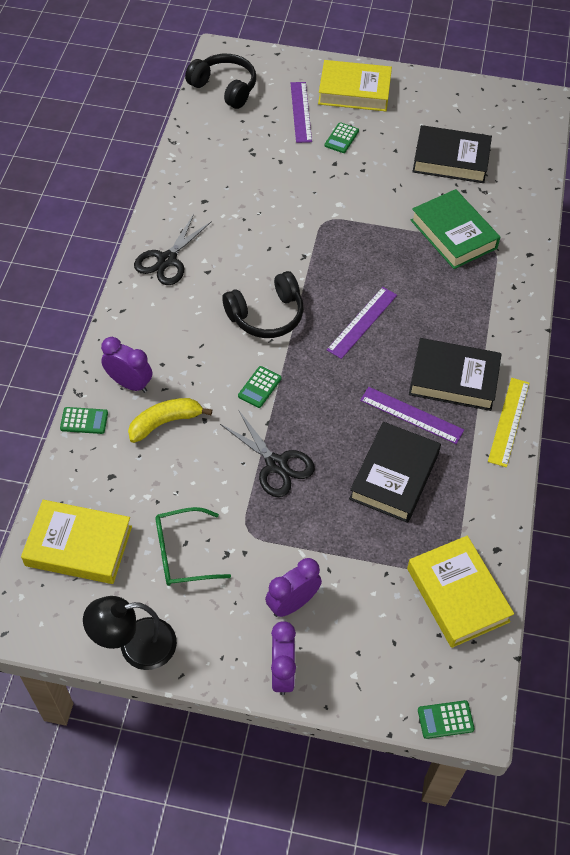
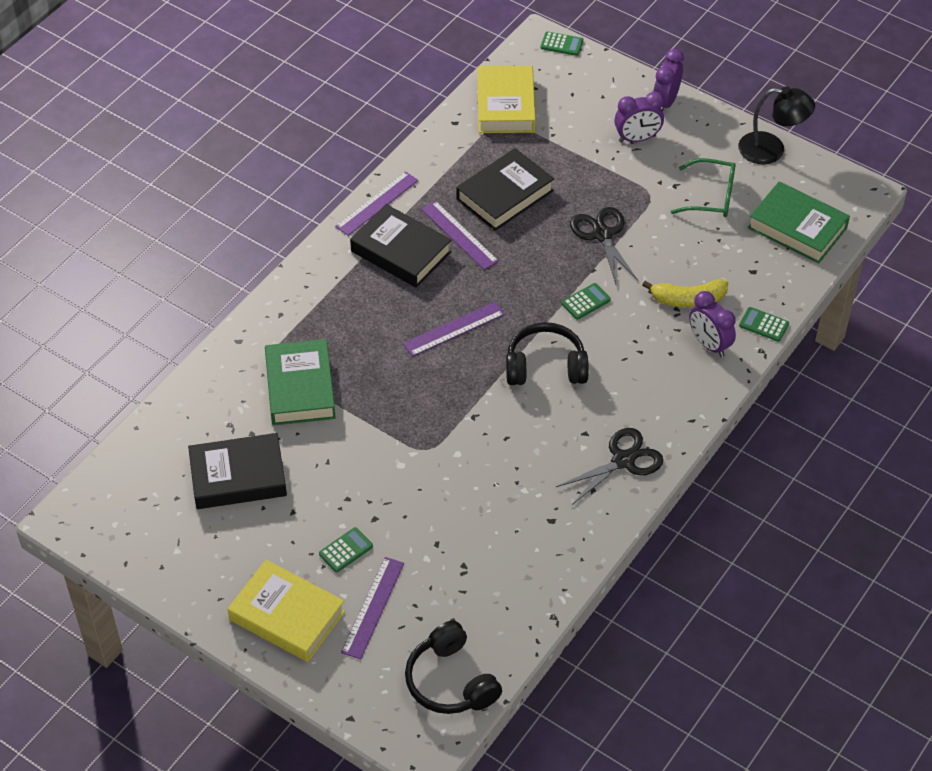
camera: 155 degrees left, 5 degrees down
yellow book [21,500,132,584] -> green book [748,181,850,264]
black book [413,125,492,183] -> black book turned 45 degrees counterclockwise [188,433,287,509]
yellow ruler [488,378,530,467] -> purple ruler [335,171,418,236]

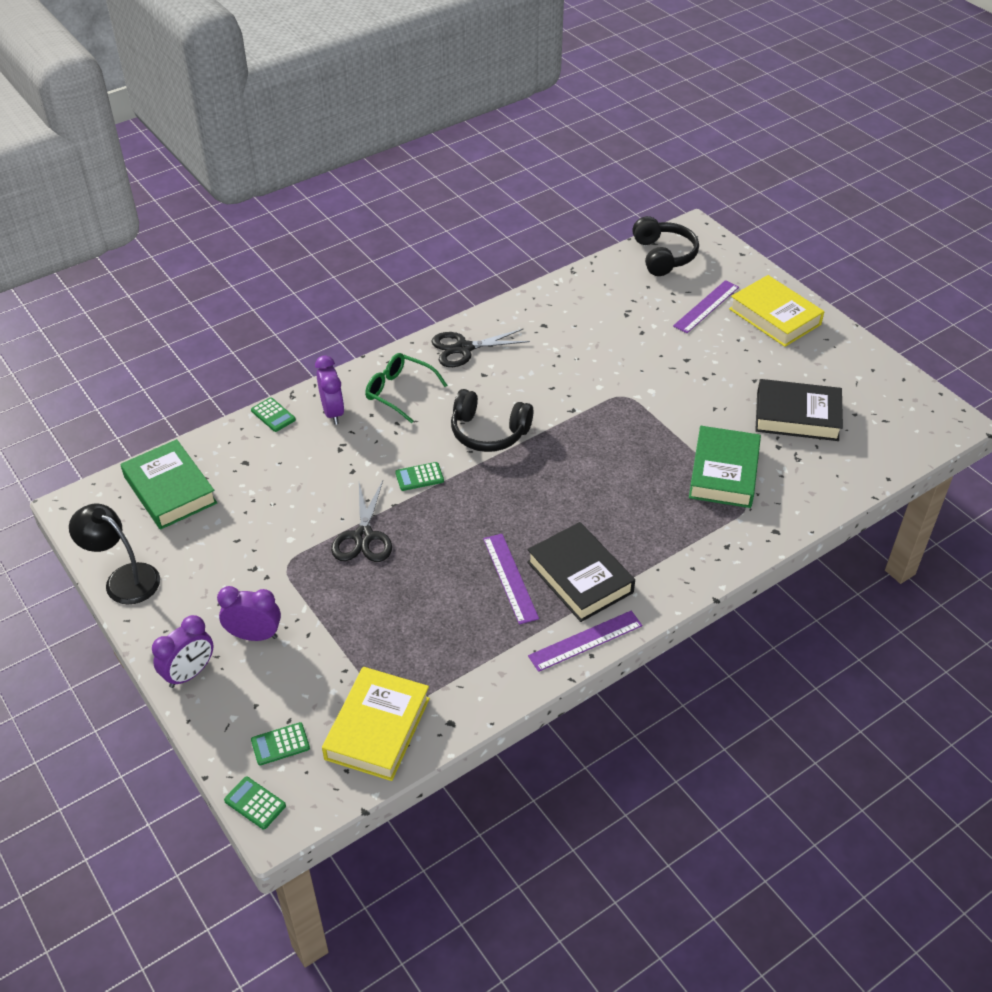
camera: 160 degrees left, 5 degrees down
green calculator [319,527,373,572] -> green calculator moved to [251,722,310,765]
purple ruler [403,302,505,357] -> none
black book [456,148,554,231] -> none
yellow banana [642,279,728,307] -> none
green glasses [671,158,736,217] -> green glasses moved to [365,353,447,423]

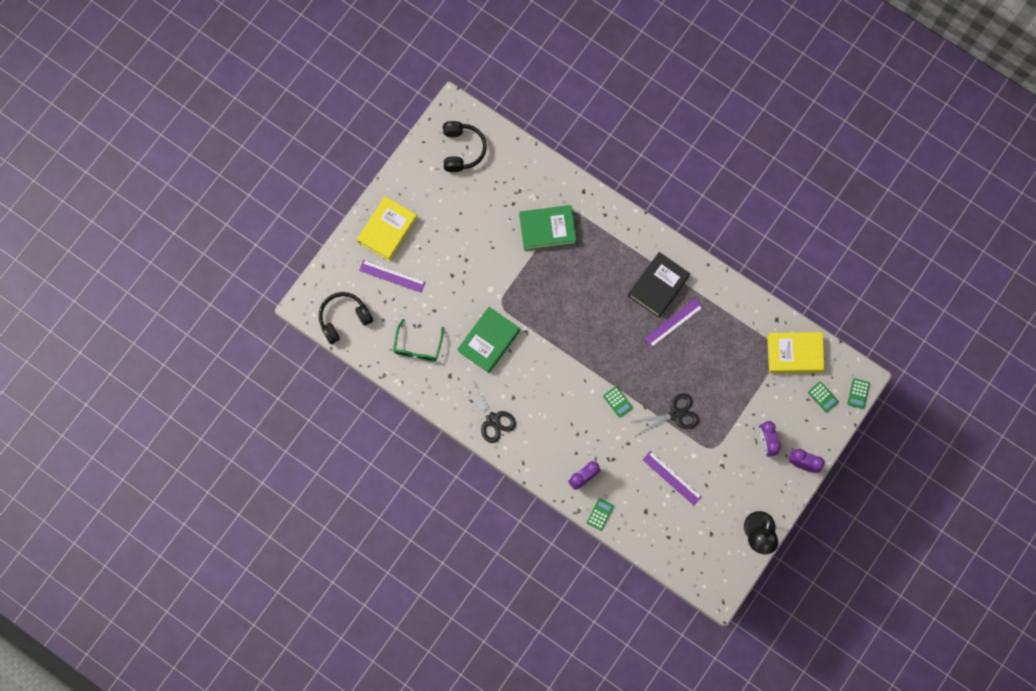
camera: 110 degrees left, 30 degrees up
green book [121,439,217,530] -> green book moved to [458,307,520,373]
green glasses [365,353,447,423] -> green glasses moved to [393,319,444,361]
black headphones [451,389,533,452] -> black headphones moved to [443,121,487,172]
purple ruler [528,611,643,672] -> purple ruler moved to [643,451,702,505]
black book [755,379,843,441] -> none

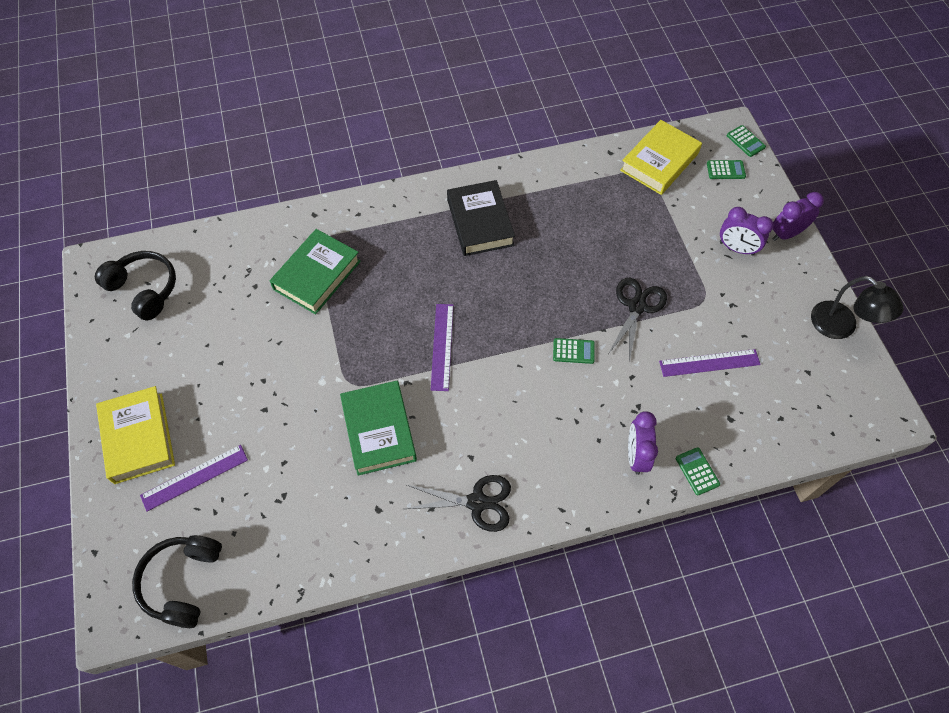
camera: 50 degrees left, 15 degrees down
green glasses [393,319,444,361] -> none
purple ruler [644,298,703,348] -> purple ruler moved to [431,304,454,391]

